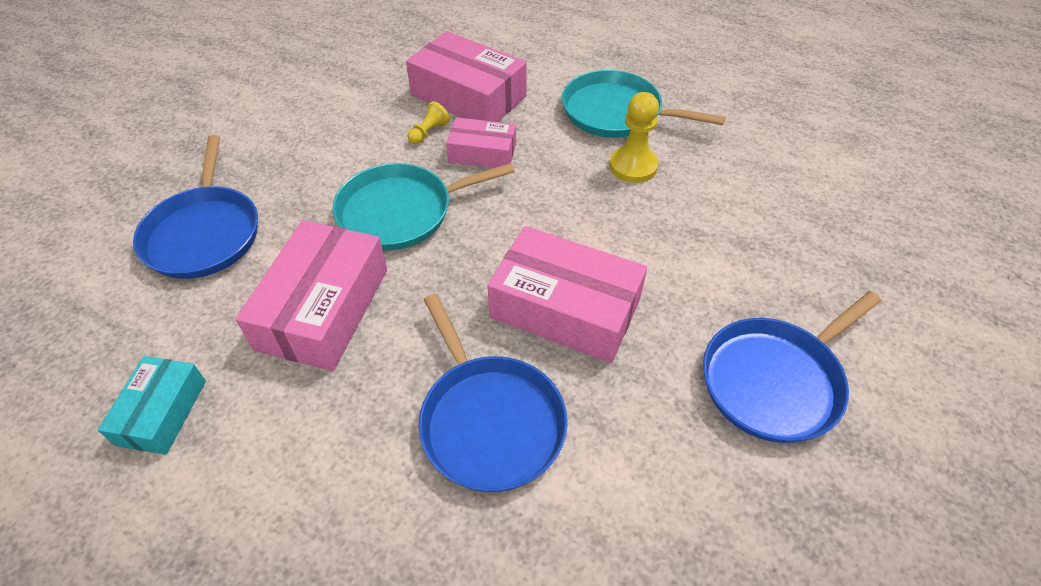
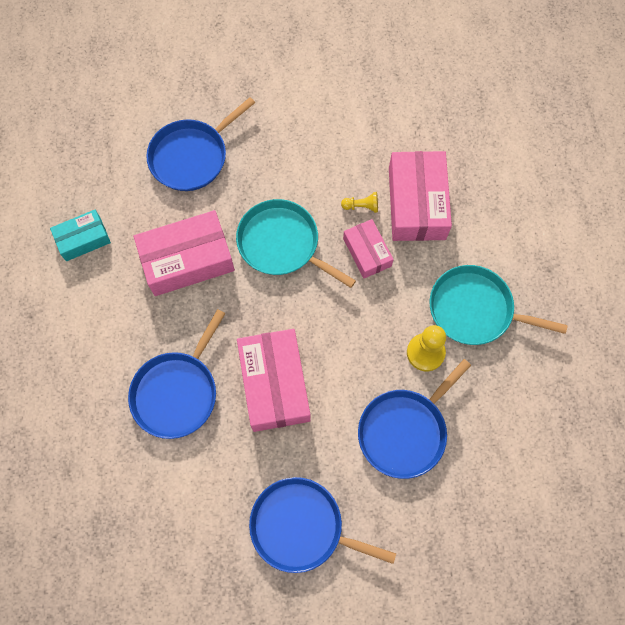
camera: 55 degrees right, 20 degrees up
turquoise pan [562,70,725,138] -> turquoise pan turned 60 degrees counterclockwise [430,265,568,345]
none -> blue pan [358,359,471,479]

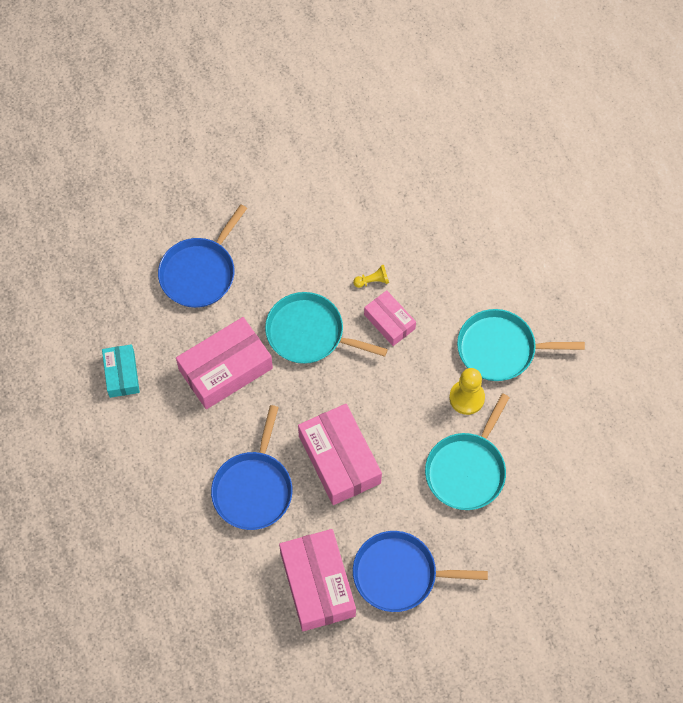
camera: 15 degrees left, 5 degrees down
turquoise box [50,210,111,261] -> turquoise box turned 60 degrees counterclockwise [102,344,140,398]
blue pan [358,359,471,479] -> turquoise pan [425,393,510,510]
pink box [389,151,452,241] -> pink box moved to [279,529,356,631]

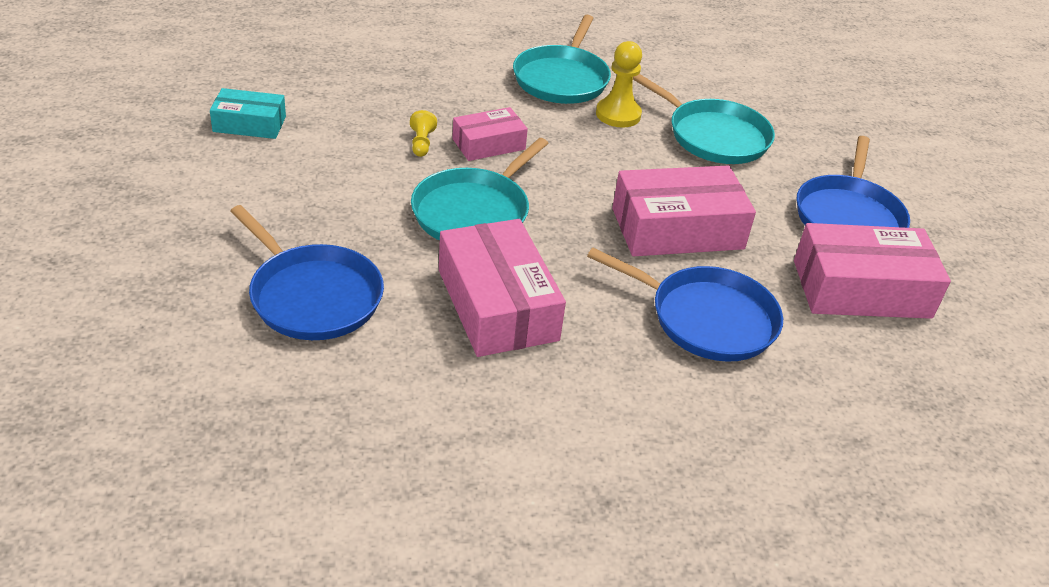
camera: 80 degrees left, 25 degrees down
turquoise box [102,344,140,398] -> turquoise box moved to [210,88,286,139]

